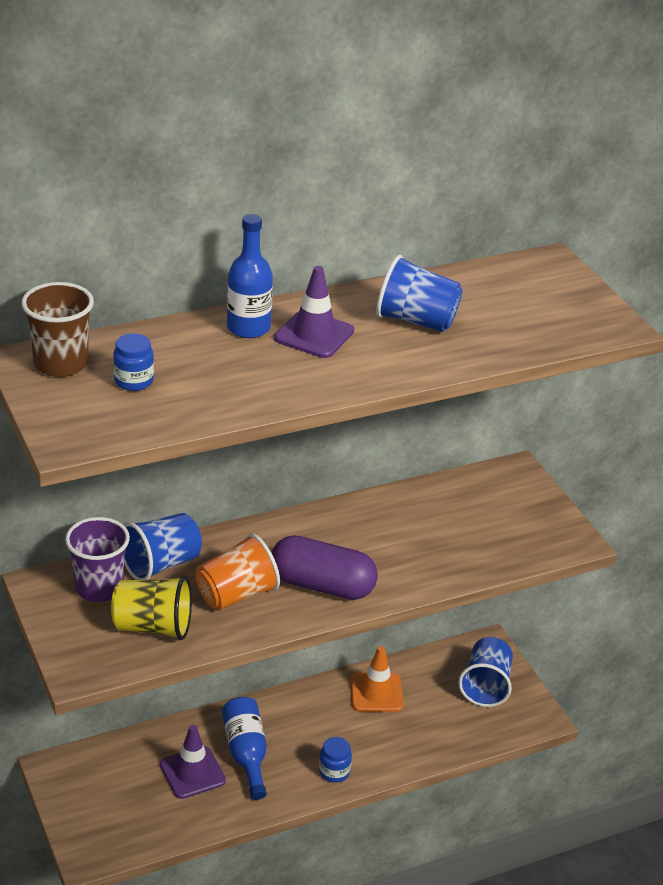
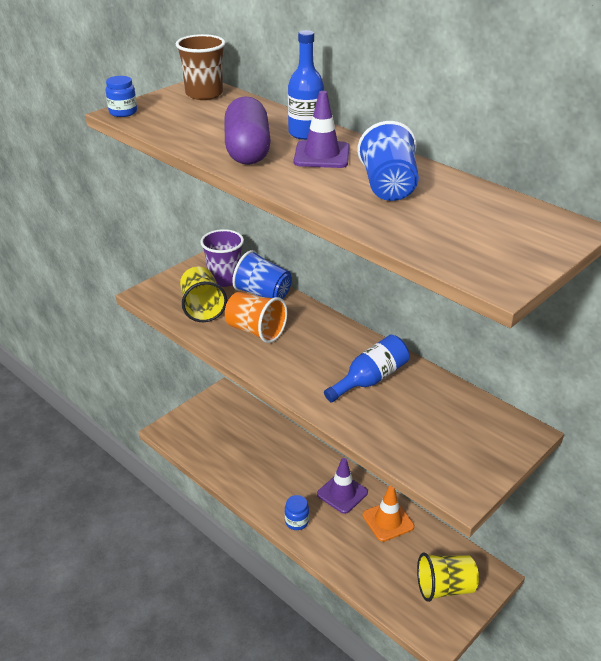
camera: 70 degrees right, 0 degrees up
blue jar [113,333,154,391] -> blue jar moved to [106,76,137,117]
purple traffic cone [160,725,226,799] -> purple traffic cone moved to [317,458,368,514]
blue bottle [222,697,267,800] -> blue bottle moved to [324,335,409,403]
purple capsule [271,535,378,600] -> purple capsule moved to [224,96,271,165]
blue cup [458,637,513,707] -> yellow cup [417,553,479,602]

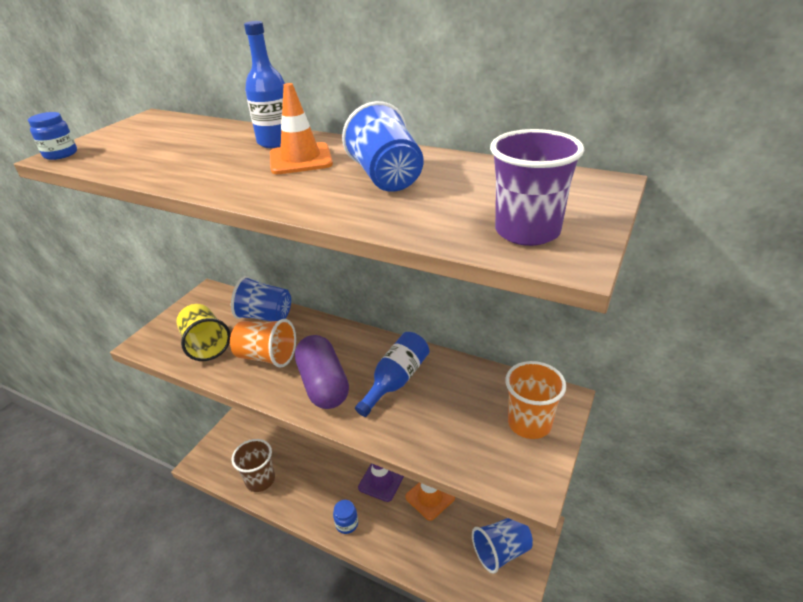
camera: 15 degrees left, 0 degrees up
brown cup [176,34,225,100] -> brown cup moved to [232,439,275,492]
purple cup [200,229,244,287] -> purple cup moved to [490,129,584,246]
purple capsule [224,96,271,165] -> purple capsule moved to [295,335,349,409]
purple traffic cone [294,91,350,168] -> orange traffic cone [270,83,333,174]
yellow cup [417,553,479,602] -> blue cup [472,518,533,574]
none -> orange cup [505,361,566,439]

